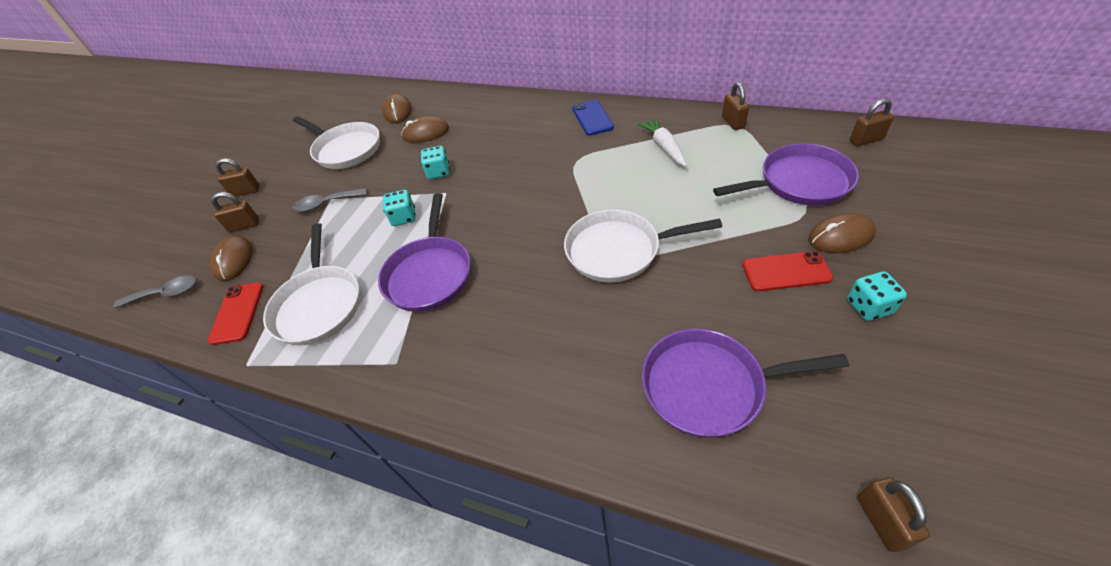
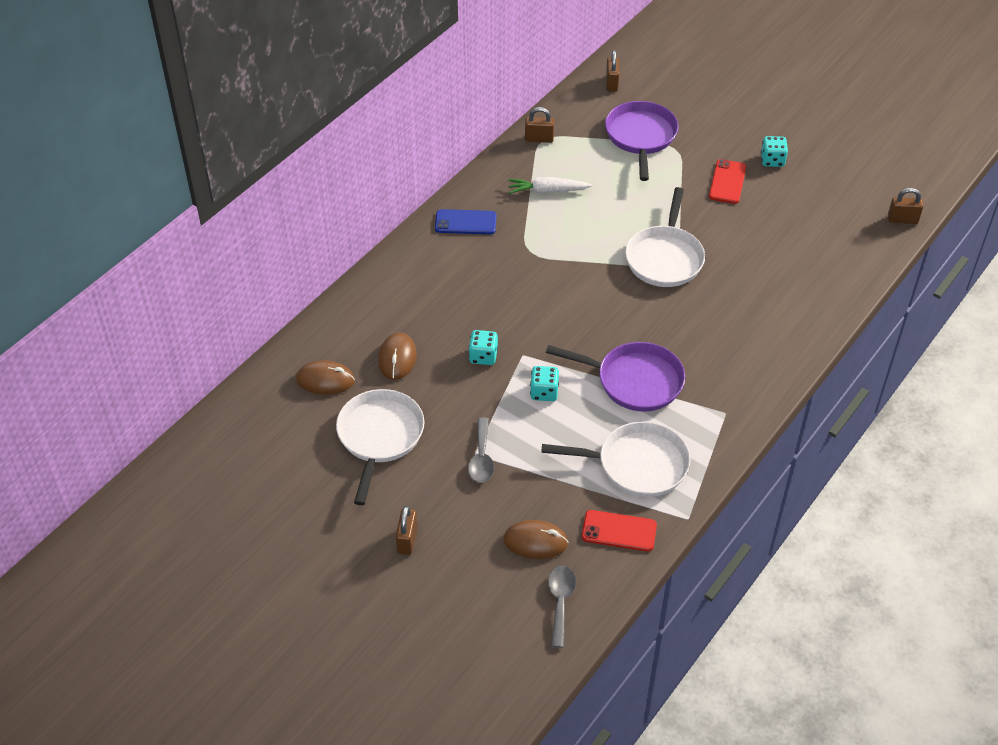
camera: 80 degrees left, 0 degrees up
brown padlock [211,192,259,233] -> none
white pan [293,116,380,169] -> white pan turned 45 degrees counterclockwise [336,389,424,505]
purple pan [642,329,849,438] -> none
brown mouse [809,213,876,253] -> none

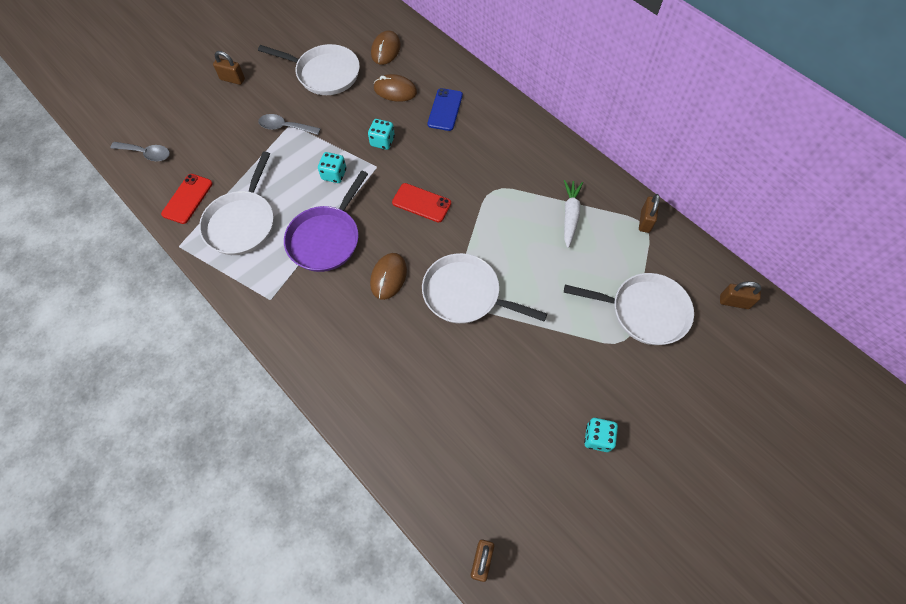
camera: 100 degrees right, 15 degrees up
blue phone [435,209,496,234] -> blue phone moved to [428,88,463,131]
brown mouse [503,520,569,559] -> brown mouse moved to [370,253,407,300]
purple pan [605,101,679,181] -> white pan [564,273,694,345]
red phone [709,159,746,204] -> red phone moved to [392,183,451,223]

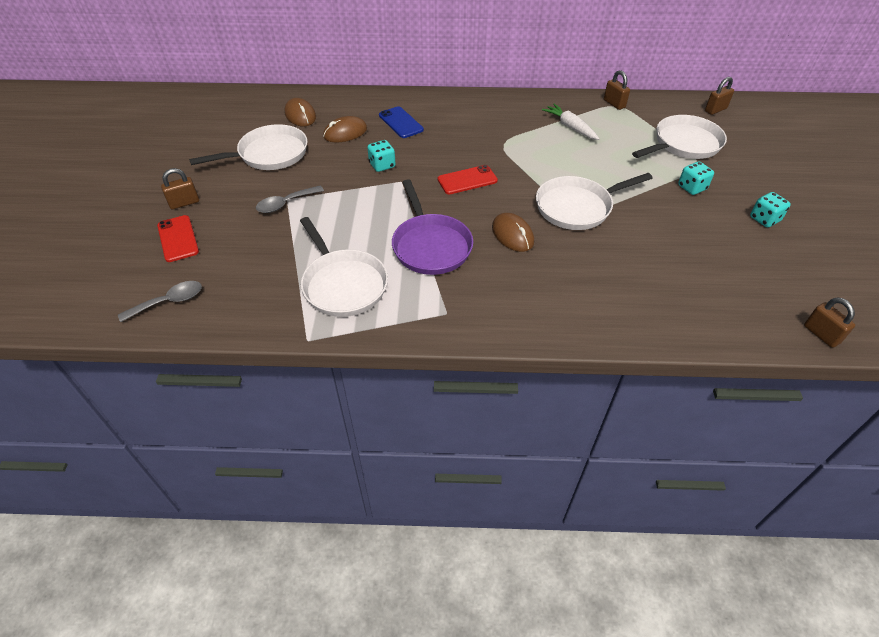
camera: 45 degrees left, 15 degrees down
red phone [161,174,213,224] -> red phone moved to [157,215,199,262]
turquoise dice [318,152,346,183] -> turquoise dice moved to [678,161,714,195]

